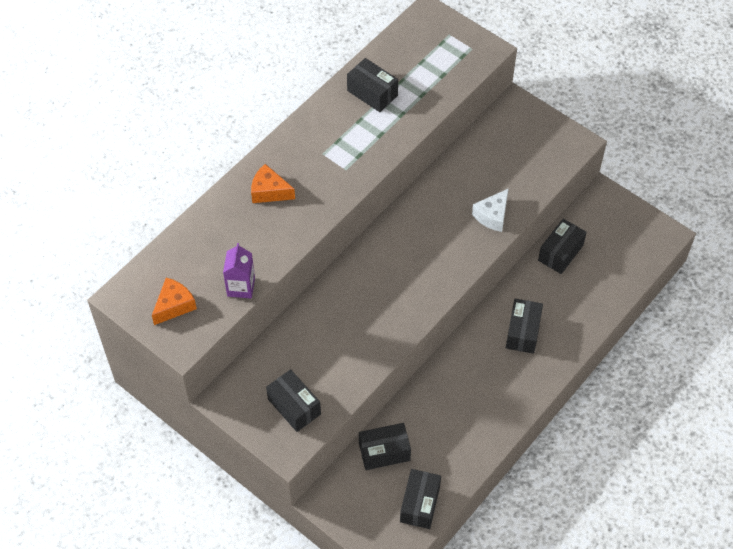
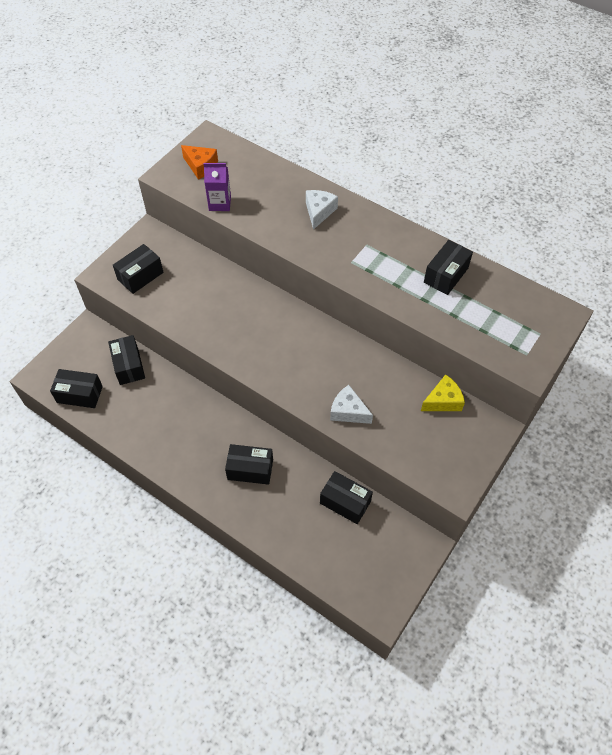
camera: 85 degrees right, 0 degrees up
orange cheese [251,164,295,203] -> white cheese [306,190,338,230]
none -> yellow cheese [421,374,465,411]

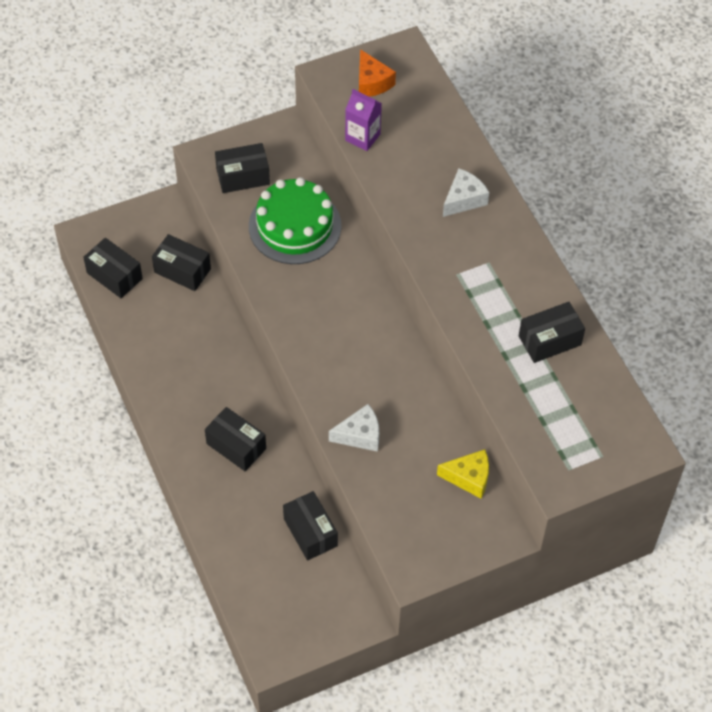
camera: 30 degrees right, 0 degrees up
black box [108,335,145,385] -> black box turned 75 degrees counterclockwise [152,234,211,291]
white cheese [330,385,373,424] -> white cheese turned 105 degrees clockwise [329,404,379,452]
none -> green cake [249,177,341,264]

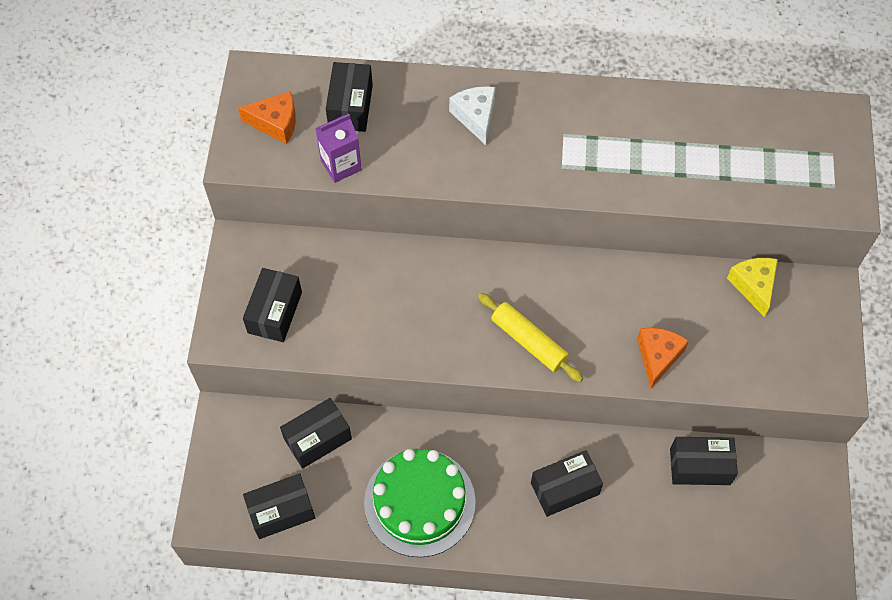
camera: 60 degrees left, 5 degrees up
green cake [249,177,341,264] -> green cake moved to [364,449,476,557]
white cheese [329,404,379,452] -> orange cheese [637,328,689,389]
yellow cheese [437,449,489,498] -> yellow cheese turned 45 degrees counterclockwise [727,258,778,317]
black box [519,302,585,363] -> black box moved to [326,62,373,132]
none -> yellow rolling pin [478,293,583,382]

